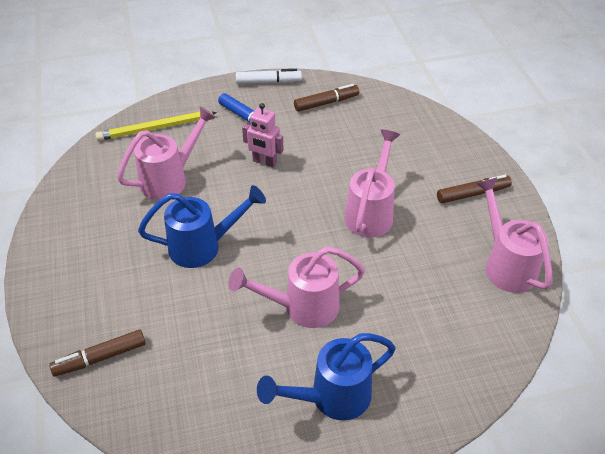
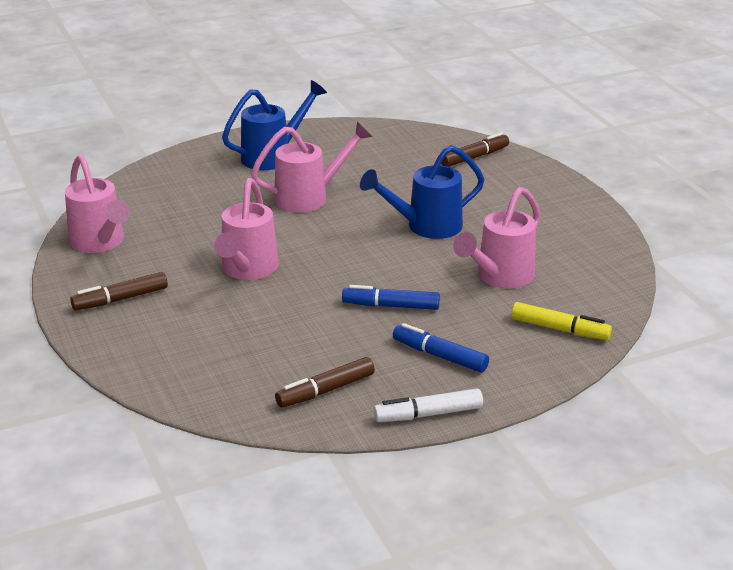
camera: 170 degrees right, 15 degrees down
yellow pencil [95,112,217,141] -> yellow marker [511,302,612,340]
pink robot [242,103,283,168] -> blue marker [342,285,440,310]

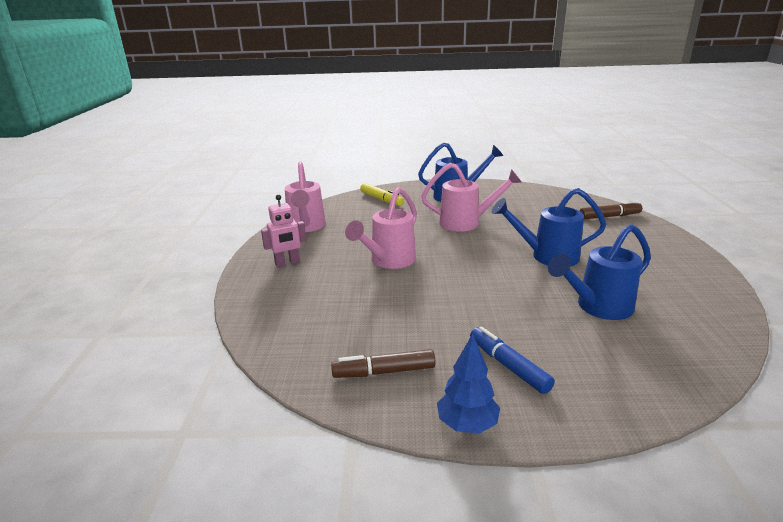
camera: 25 degrees right, 5 degrees down
brown marker [70,272,168,311] -> pink robot [261,194,306,268]
blue marker [342,285,440,310] -> none
white marker [373,389,483,422] -> blue tree [437,333,500,433]
pink watering can [453,187,540,289] -> blue watering can [548,224,651,320]
yellow marker [511,302,612,340] -> yellow marker moved to [360,183,404,206]

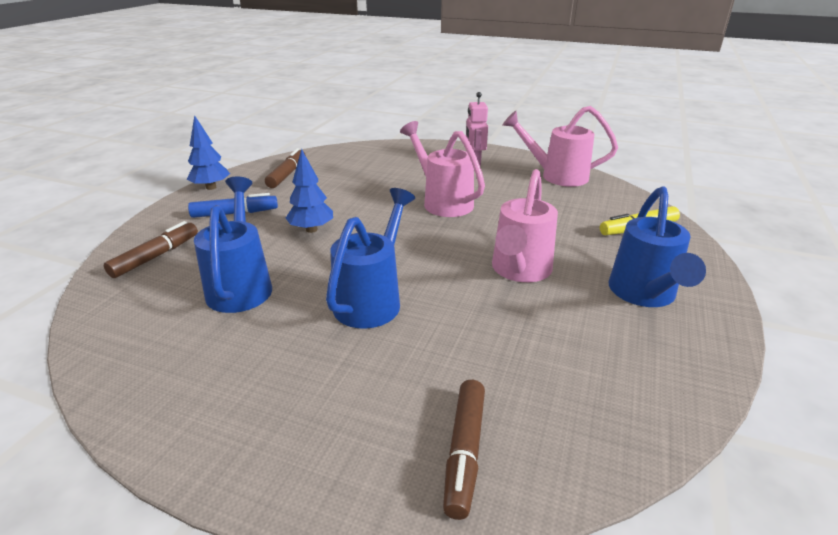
camera: 110 degrees right, 5 degrees up
none -> brown marker [104,221,198,278]
none -> blue tree [286,149,333,233]

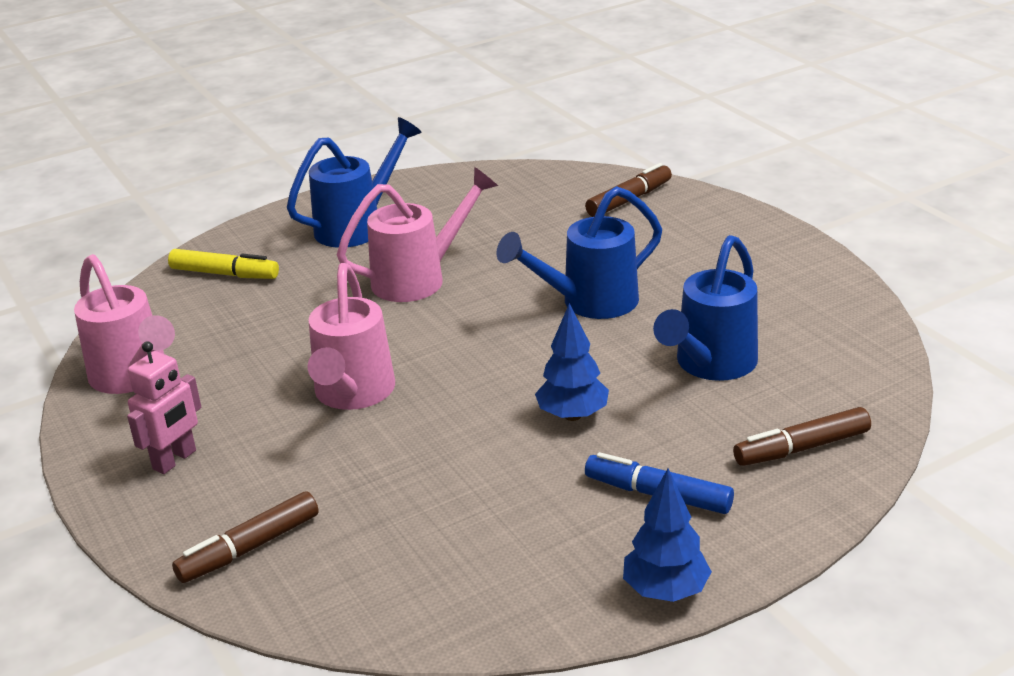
camera: 140 degrees left, 0 degrees up
brown marker [265,148,306,188] -> brown marker moved to [172,491,319,583]

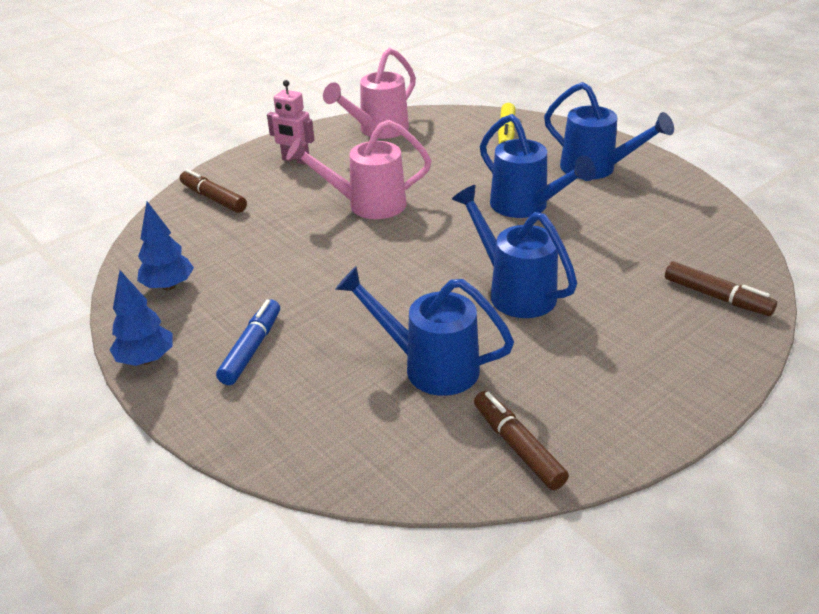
camera: 80 degrees right, 5 degrees up
pink watering can [337,167,498,302] -> blue watering can [480,114,596,218]
blue tree [535,303,609,421] -> blue tree moved to [137,201,194,291]
brown marker [733,407,871,466] -> brown marker moved to [474,391,569,490]

